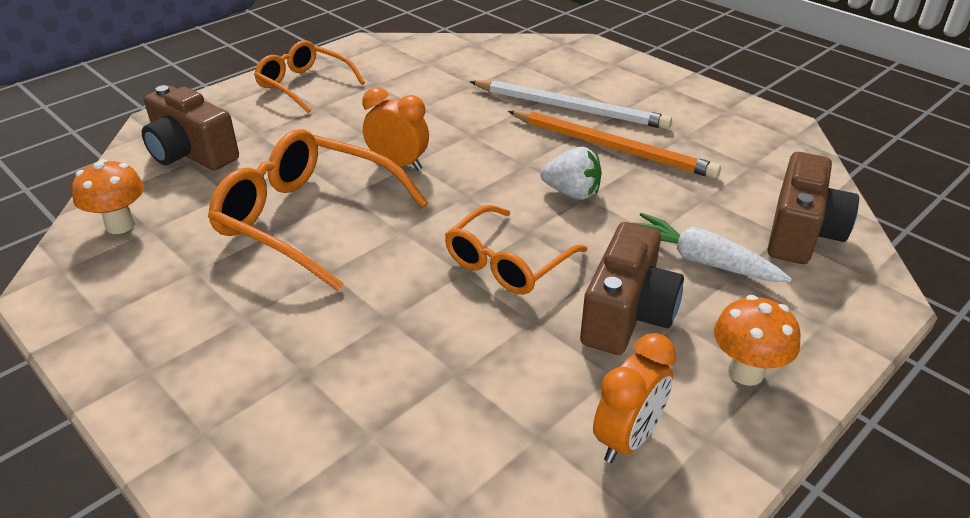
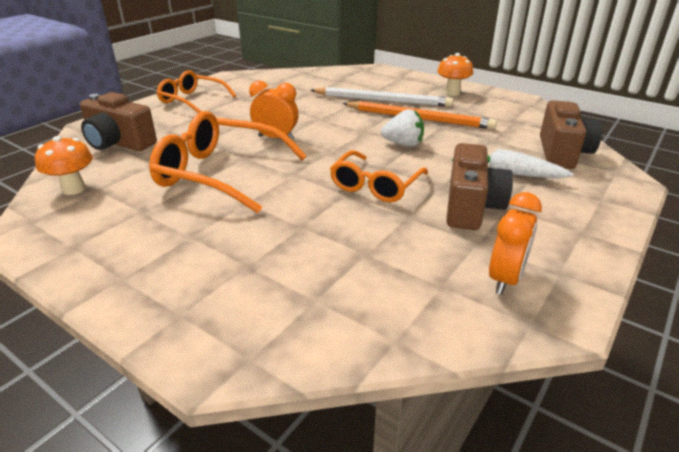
camera: 10 degrees left, 5 degrees down
orange mushroom [714,295,801,386] -> orange mushroom moved to [437,53,473,96]

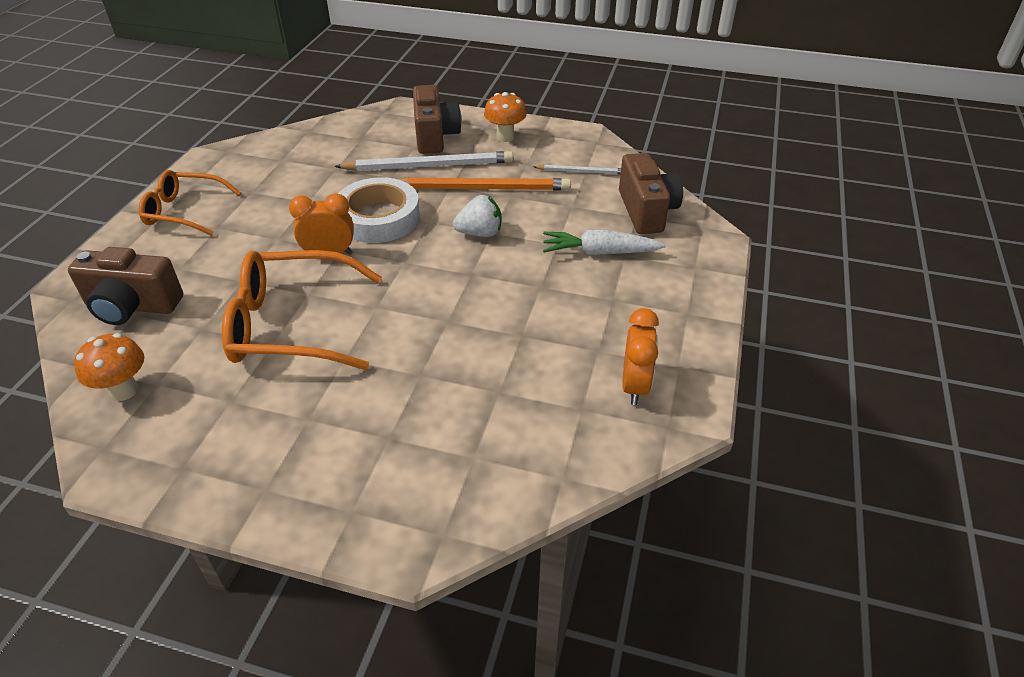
camera: 20 degrees left, 10 degrees up
orange glasses [330,151,428,202] -> none
brown camera [446,143,513,230] -> brown camera moved to [413,85,462,154]
none -> white tape [338,177,420,243]
none -> white pencil [533,164,621,174]

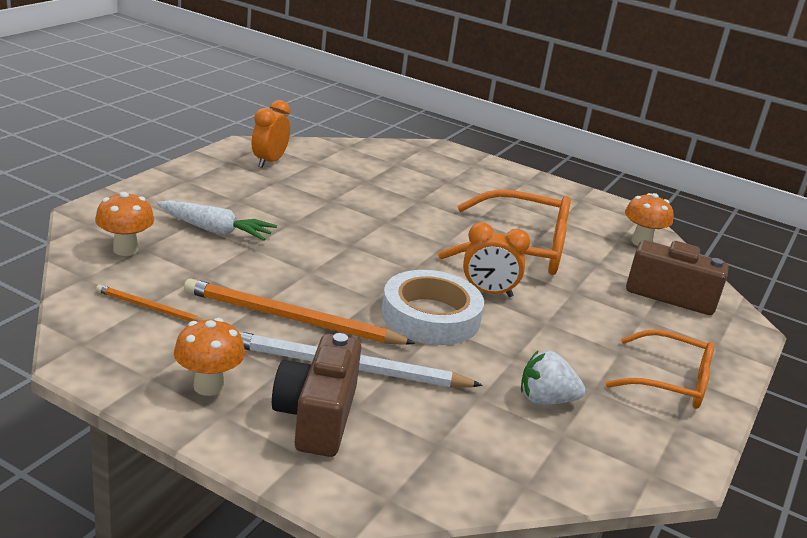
camera: 170 degrees left, 15 degrees down
white strawberry [453,195,501,237] -> white strawberry moved to [521,351,585,405]
white pencil [533,164,621,174] -> orange pencil [96,285,204,322]
brown camera [619,153,683,234] -> orange mushroom [95,192,154,256]

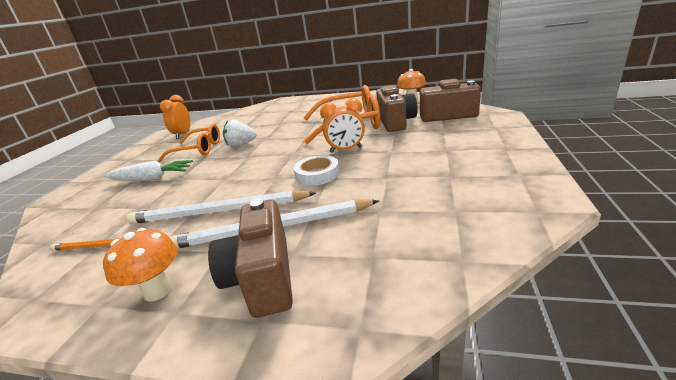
camera: 10 degrees left, 0 degrees up
orange mushroom [95,192,154,256] -> none
orange pencil [184,278,415,345] -> white pencil [127,190,316,224]
white tape [381,270,484,345] -> white tape [294,155,339,186], size x0.62
white strawberry [521,351,585,405] -> white strawberry moved to [223,119,257,147]
orange glasses [606,329,715,409] -> orange glasses moved to [157,124,220,162]
none -> brown camera [376,85,418,132]

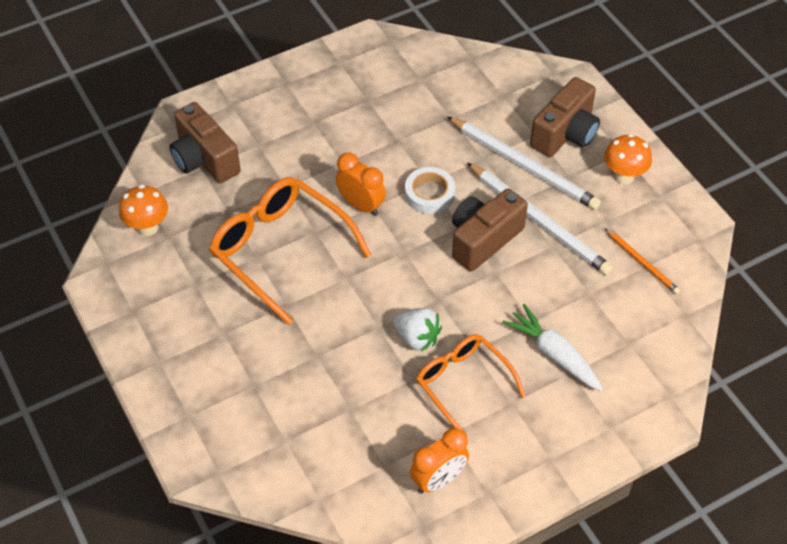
camera: 135 degrees left, 25 degrees up
brown camera [376,85,418,132] -> brown camera moved to [452,188,528,272]

